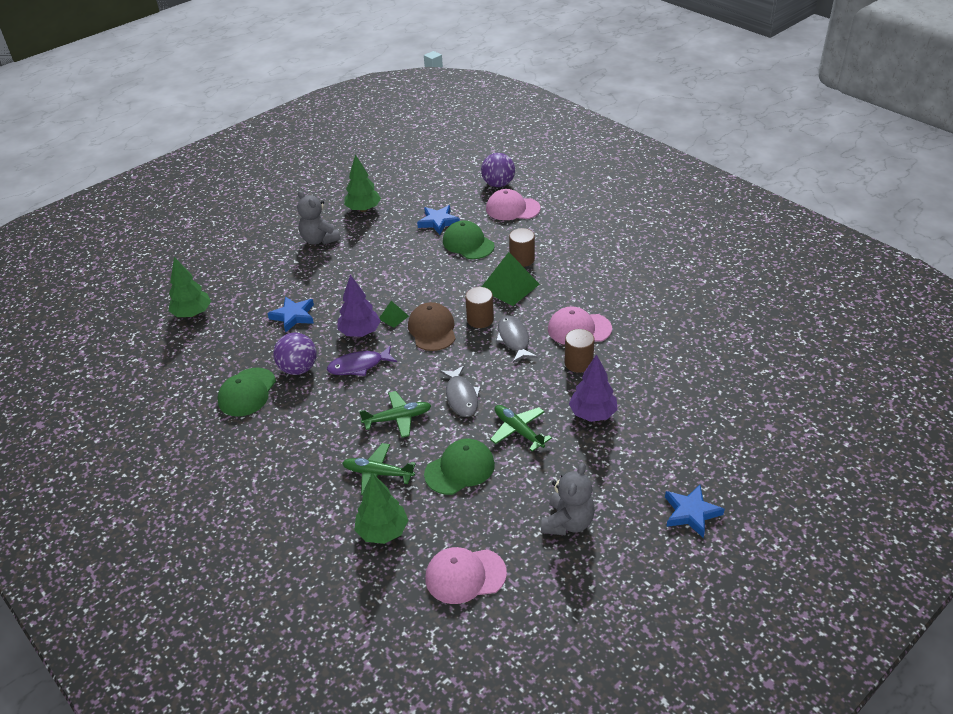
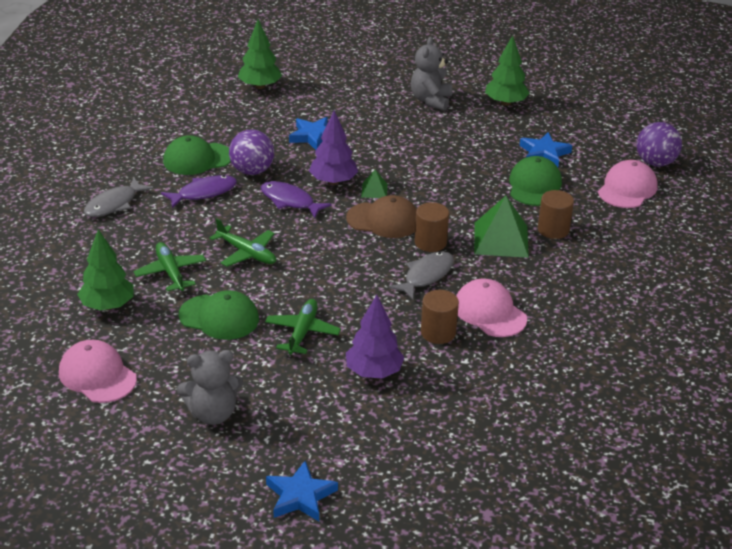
camera: 50 degrees right, 5 degrees down
brown cap [408,302,456,351] -> brown cap turned 60 degrees clockwise [346,195,417,238]
grey fish [440,366,481,417] -> grey fish moved to [84,178,153,217]
pink cap [486,189,541,220] -> pink cap turned 60 degrees clockwise [598,160,657,208]
none -> purple fish [161,175,237,208]

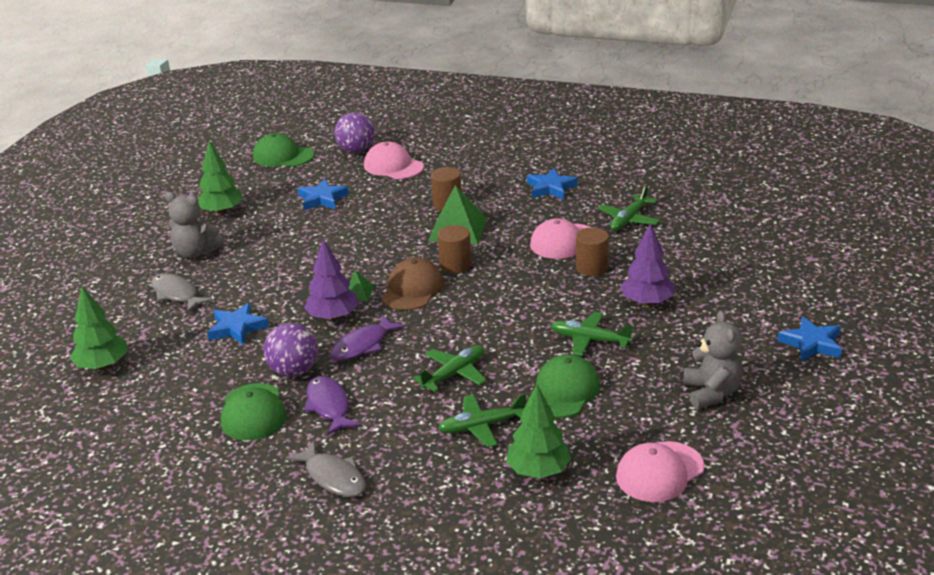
camera: 80 degrees left, 5 degrees down
grey fish [389,251,454,300] -> grey fish moved to [151,273,213,312]
green cap [509,156,562,206] -> green cap moved to [253,133,314,167]
none -> blue star [527,168,578,199]
none -> green plane [598,184,660,231]

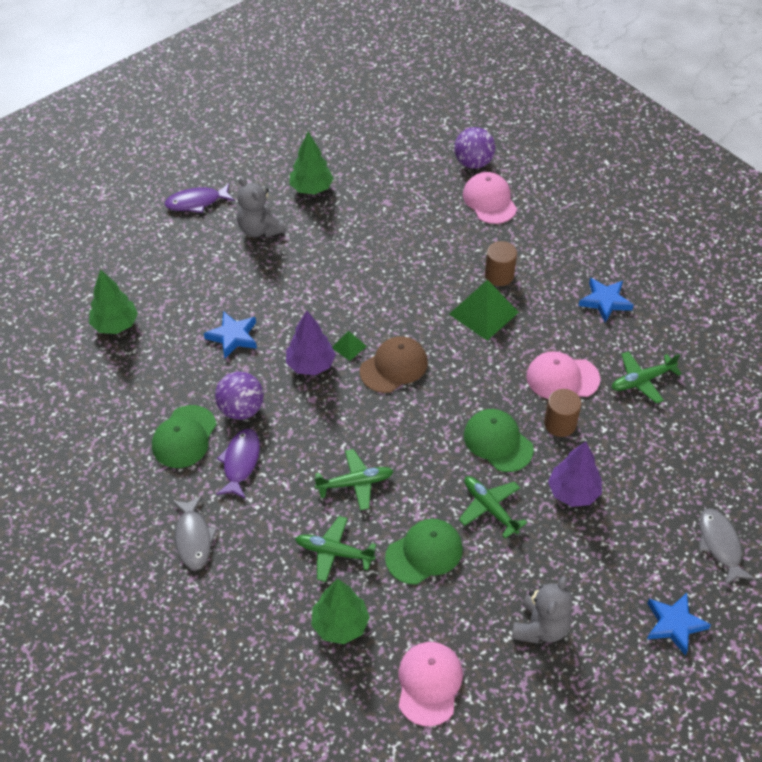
camera: 30 degrees right, 20 degrees up
grey fish [151,273,213,312] -> grey fish moved to [699,508,755,585]
green cap [253,133,314,167] -> green cap moved to [464,409,534,472]
blue star [297,179,349,210] -> none
purple fish [330,315,405,361] -> purple fish moved to [164,183,235,213]
brown cylinder [437,225,472,274] -> none
pink cap [616,441,705,502] -> pink cap turned 105 degrees clockwise [399,642,463,726]

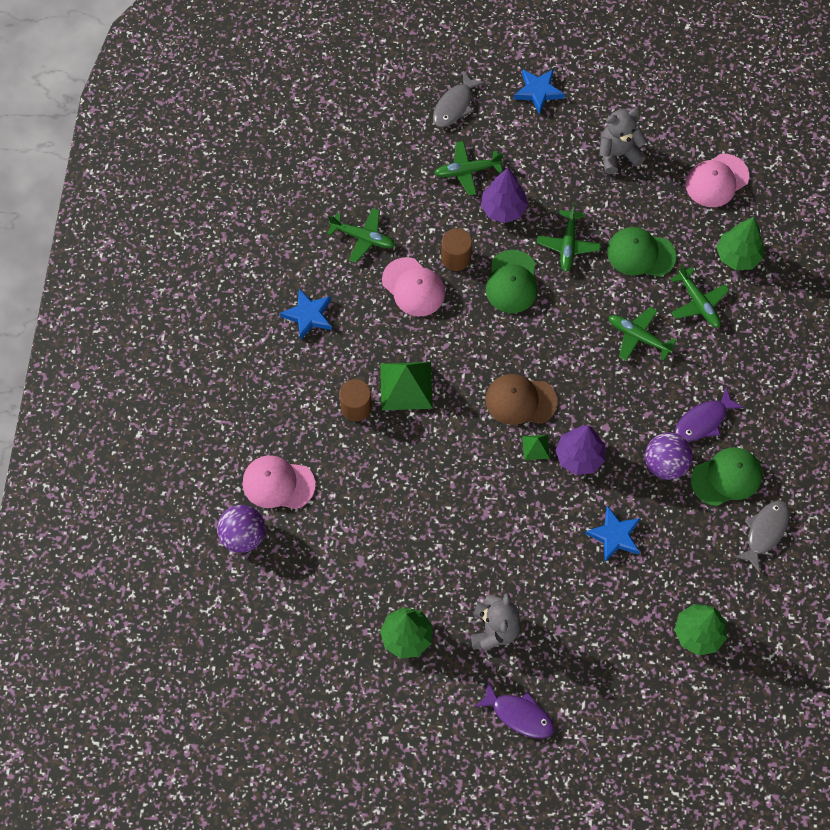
camera: 135 degrees left, 15 degrees up
grey fish [172,495,217,570] -> grey fish moved to [735,500,790,572]
pink cap [463,172,517,224] -> pink cap turned 75 degrees clockwise [243,455,316,509]
none -> green plane [434,141,503,196]

